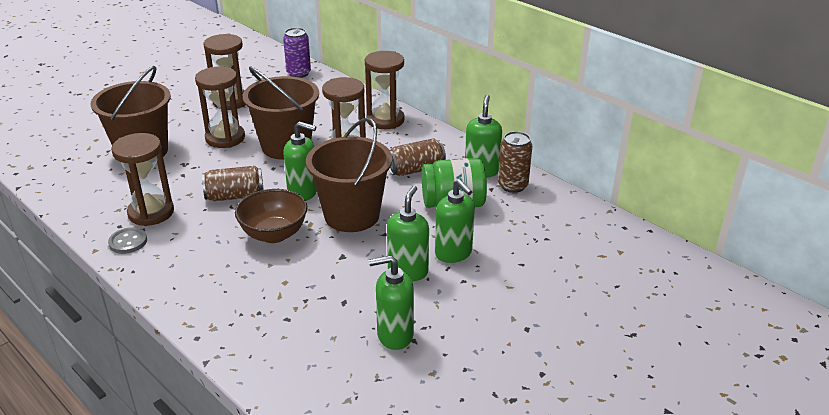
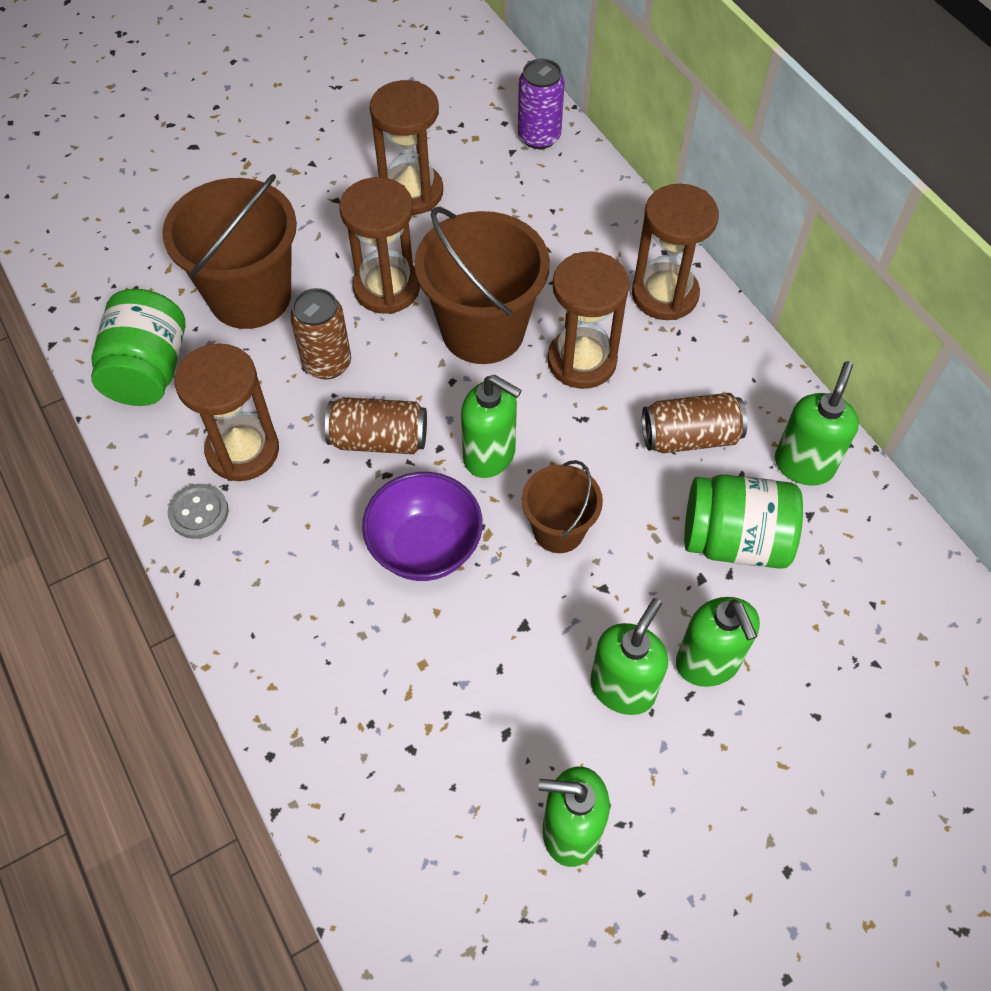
camera: 15 degrees right, 25 degrees up
brown bowl [235,189,307,243] -> purple bowl [362,472,483,581]
brown bucket [306,117,392,232] -> brown bucket [522,460,603,553], size x0.56
brown can [498,131,532,193] -> brown can moved to [290,288,351,379]
none -> green jar [91,289,185,406]

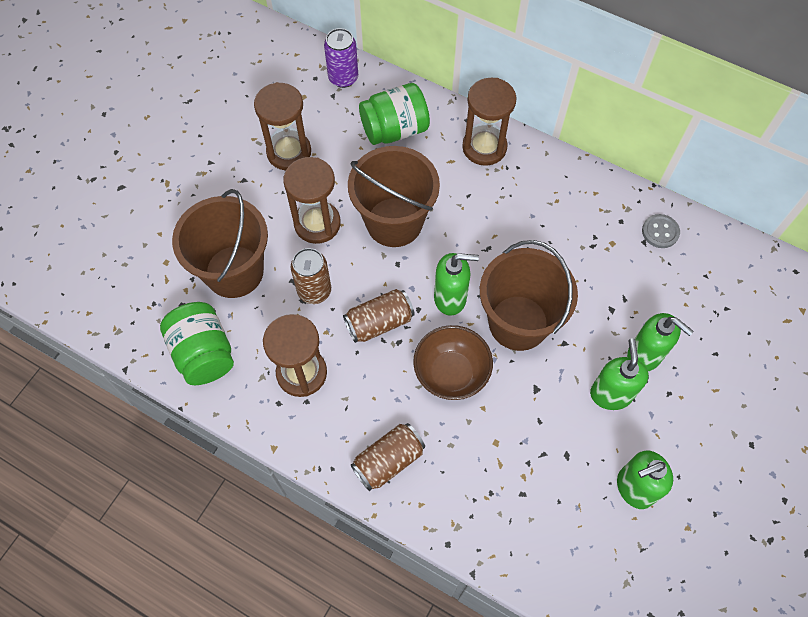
camera: 30 degrees left, 5 degrees up
grey button [167,484,229,539] -> grey button moved to [642,214,680,248]
purple bowl [362,472,483,581] -> brown bowl [413,325,493,400]
brown bucket [522,460,603,553] -> brown bucket [480,240,578,351], size x1.79
brown hourglass [547,251,630,389] -> none
brown can [642,393,747,453] -> brown can moved to [351,423,425,491]
green jar [684,474,803,569] -> green jar moved to [359,83,430,145]
green soap dispenser [775,361,859,486] -> none

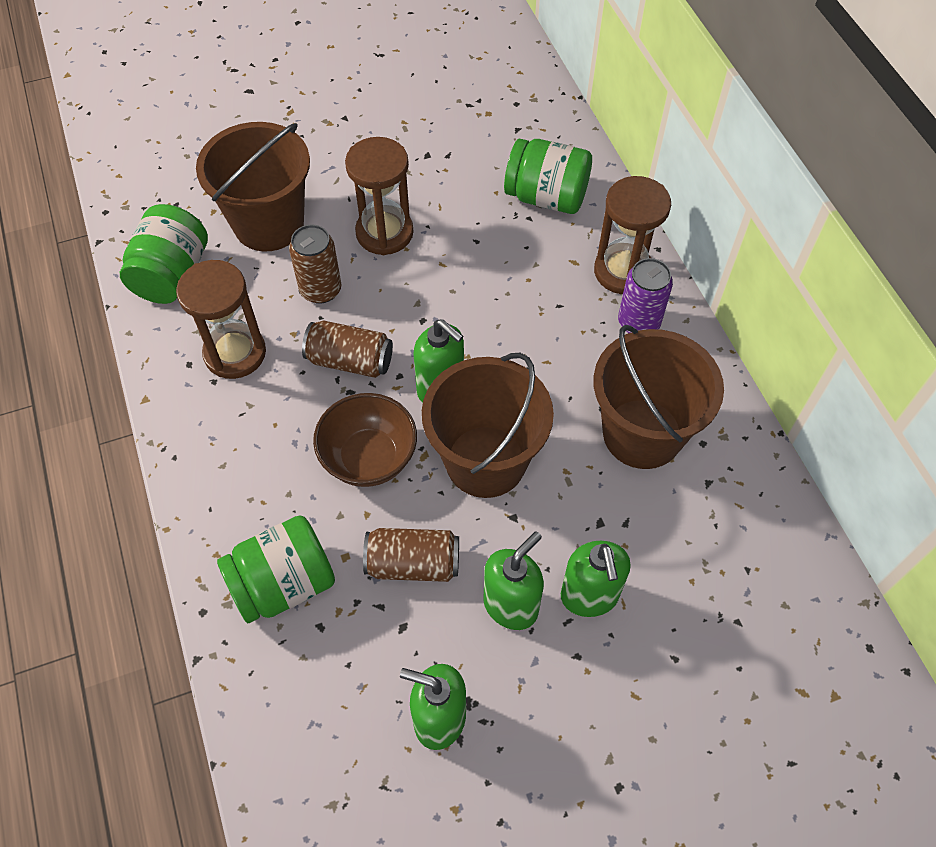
camera: 40 degrees right, 5 degrees down
brown hourglass [254,82,311,170] -> none
purple can [324,28,358,88] -> purple can moved to [618,258,673,333]
brown bucket [348,146,440,247] -> brown bucket moved to [593,325,724,469]
brown can [351,423,425,491] -> brown can moved to [363,528,459,582]
grey button [642,214,680,248] -> none
none -> green jar [217,515,335,623]

